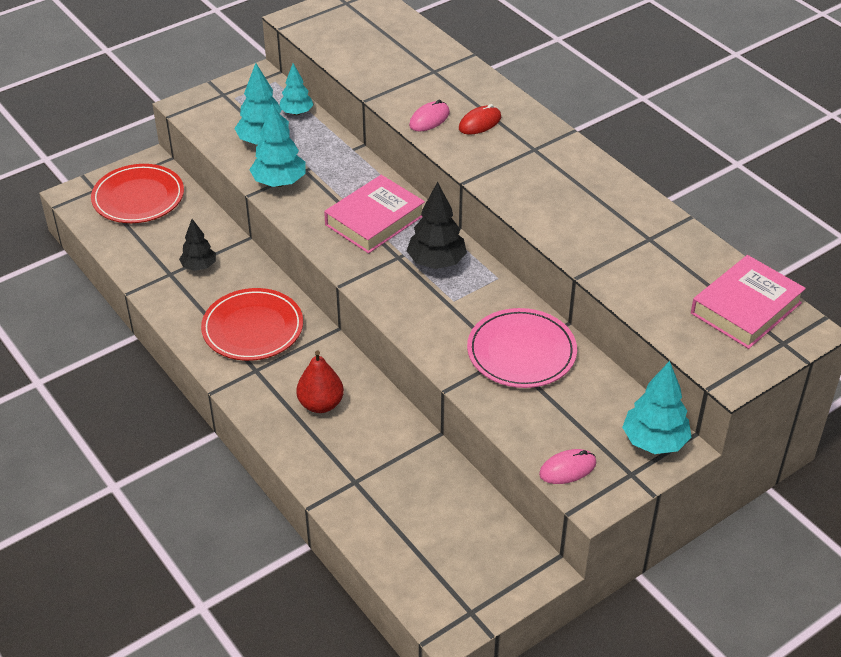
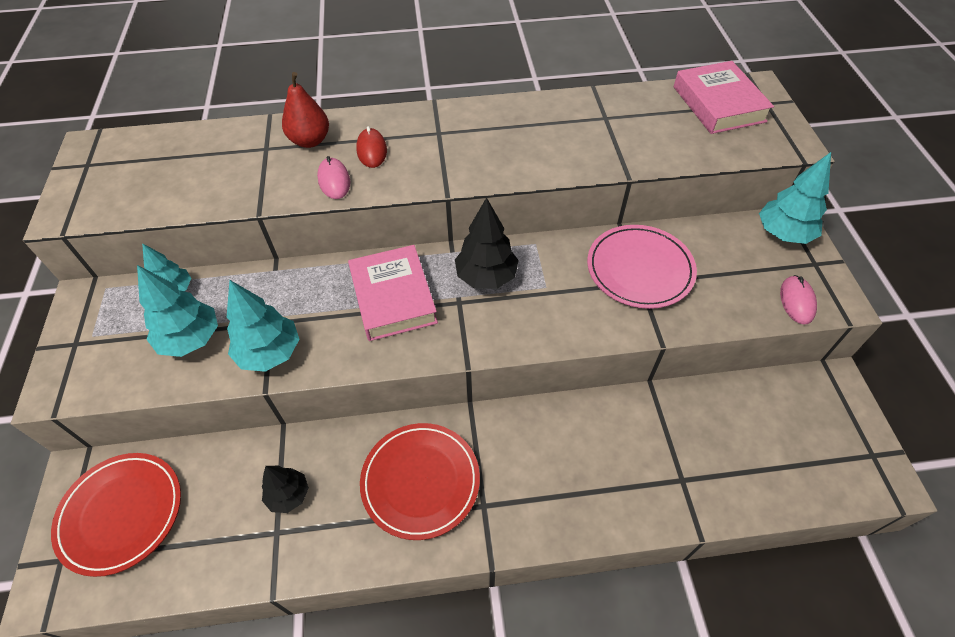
camera: 60 degrees left, 10 degrees up
red pear [296,350,344,413] -> red pear moved to [282,72,329,148]

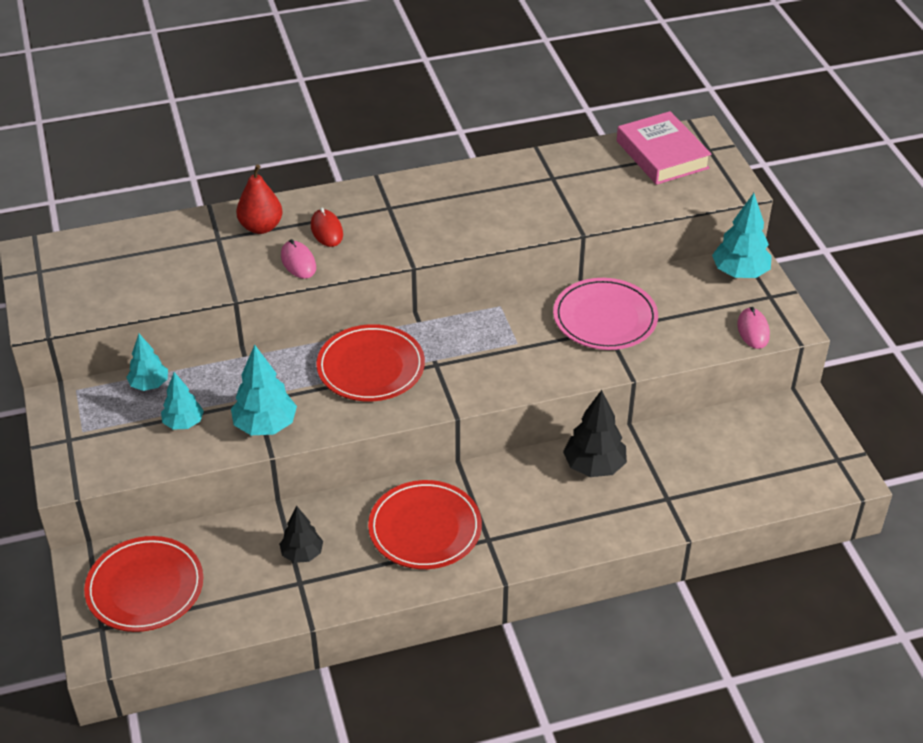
camera: 10 degrees left, 10 degrees down
turquoise tree [137,265,218,357] -> turquoise tree [161,372,204,429], size x0.65
pink book [348,245,438,341] -> red plate [316,324,425,401]
black tree [455,197,519,289] -> black tree moved to [563,390,627,477]

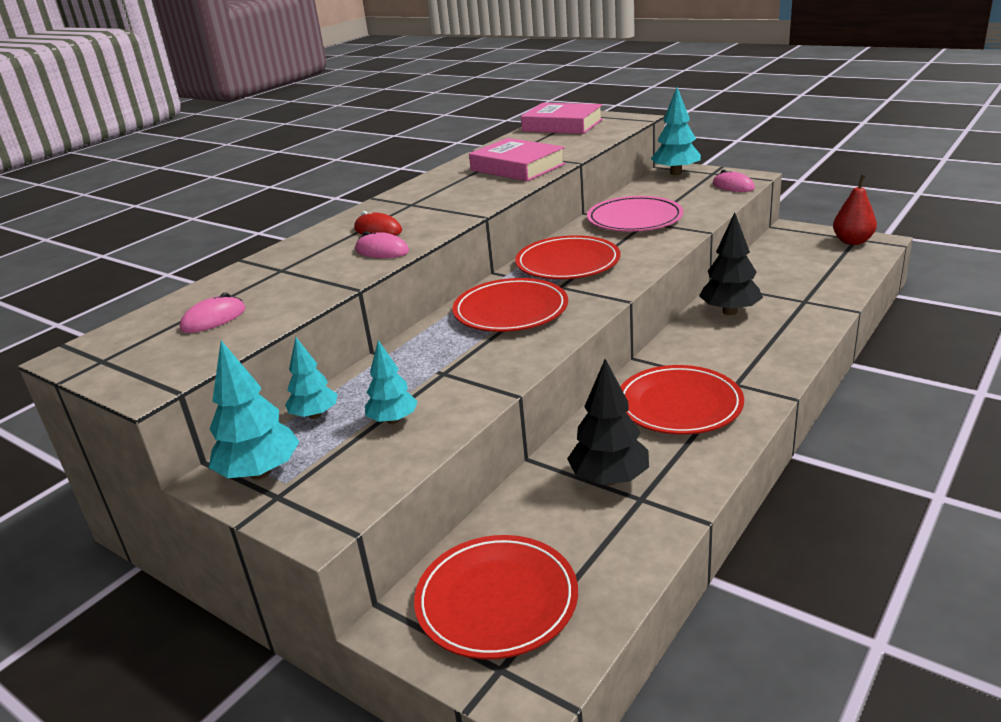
camera: 35 degrees left, 15 degrees down
turquoise tree [231,345,297,435] -> turquoise tree moved to [209,340,299,479]
red pear [236,164,283,234] -> red pear moved to [833,175,877,245]
black tree [279,506,323,563] -> black tree [567,359,649,485], size x1.54
none -> pink mouse [180,292,246,333]
none -> pink book [469,138,566,181]
none -> red plate [515,235,620,279]

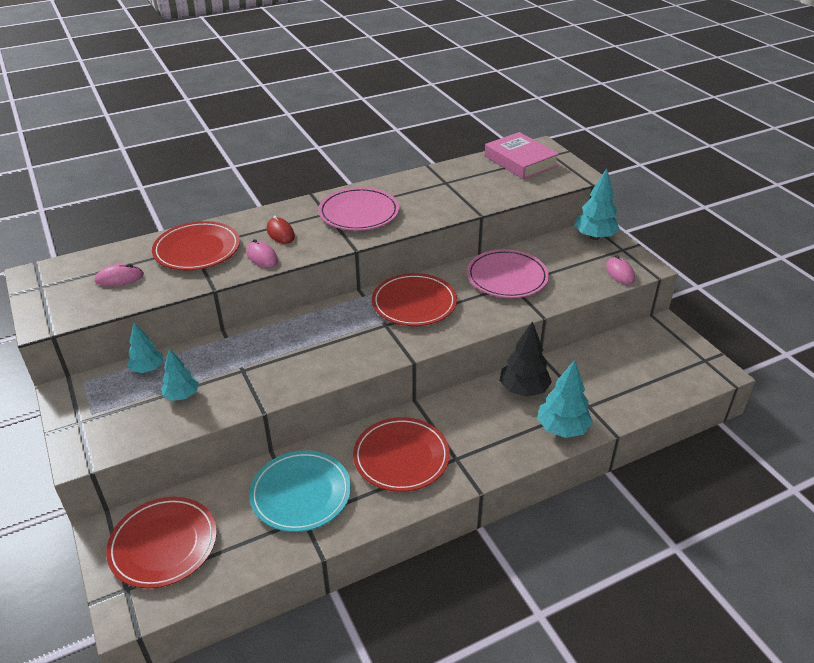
camera: 25 degrees right, 10 degrees up
turquoise tree [209,340,299,479] -> turquoise tree moved to [537,360,593,438]
red plate [453,278,568,332] -> red plate moved to [152,221,240,270]
pink book [469,138,566,181] -> none
black tree [567,359,649,485] -> turquoise plate [249,450,351,532]
red pear [833,175,877,245] -> none
none -> pink plate [318,187,399,231]

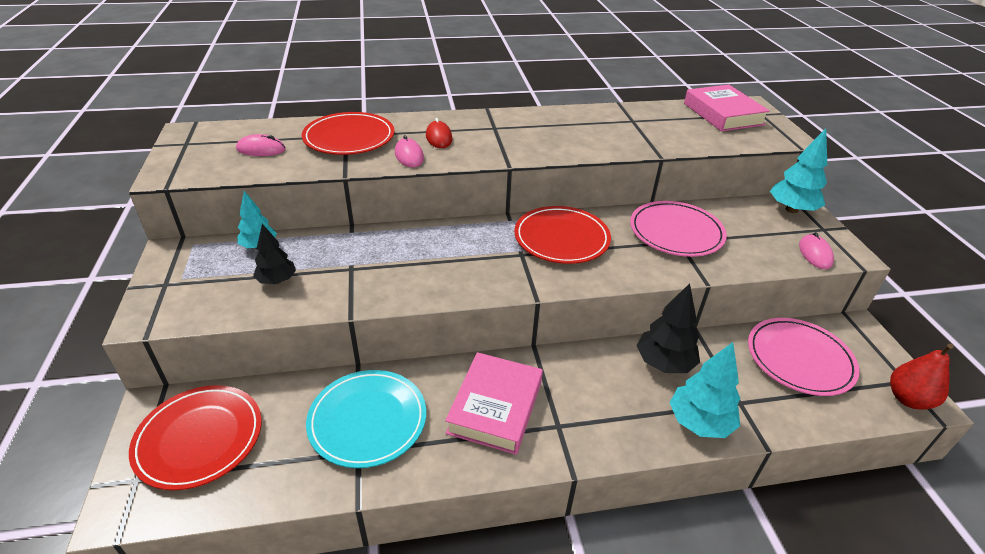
camera: 15 degrees right, 0 degrees up
turquoise tree [161,348,199,401] -> black tree [253,224,296,284]
pink plate [318,187,399,231] -> pink plate moved to [748,318,860,396]
red plate [353,417,450,492] -> pink book [445,352,543,455]
none -> red pear [890,344,954,410]

